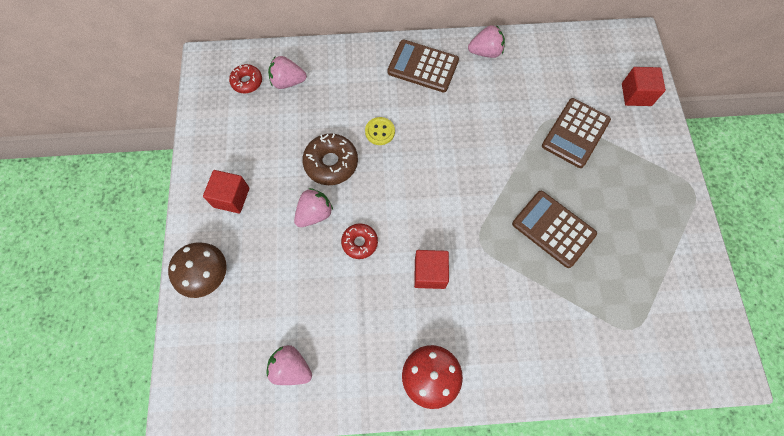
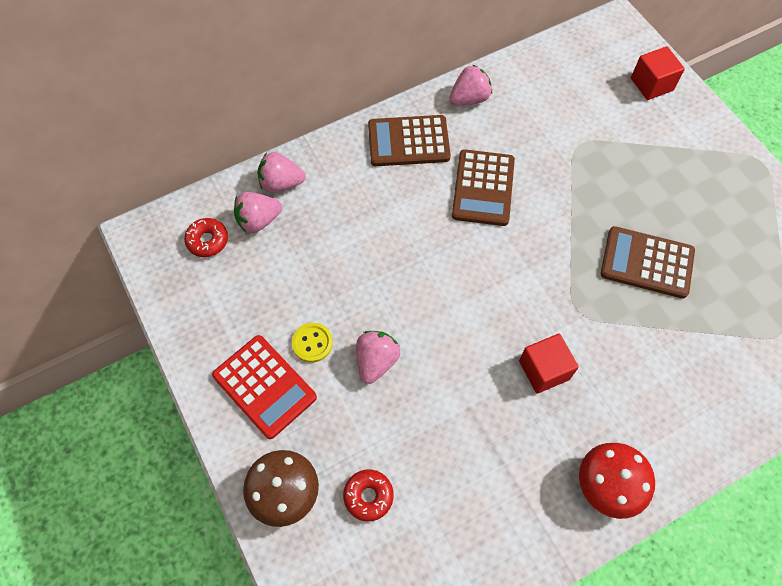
camera: 25 degrees left, 5 degrees down
red cube [203,170,249,214] -> red calculator [212,335,317,439]
pink strawberry [266,345,312,385] -> pink strawberry moved to [258,152,306,193]
brown donut [302,133,358,185] -> none
red donut [341,224,378,259] -> red donut moved to [343,469,394,521]
yellow button [365,117,395,145] -> yellow button moved to [292,323,333,363]
brown calculator [542,98,611,168] -> brown calculator moved to [452,149,515,226]

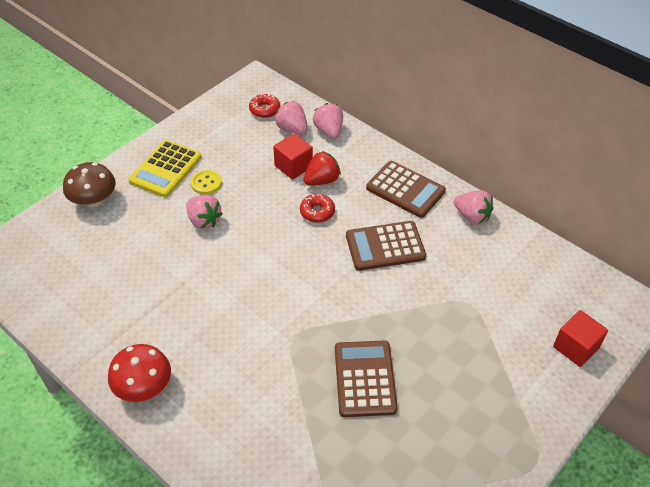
camera: 70 degrees right, 15 degrees down
red calculator [212,335,317,439] -> yellow calculator [129,140,202,197]
red donut [343,469,394,521] -> red donut moved to [300,194,335,223]
pink strawberry [356,331,400,384] -> pink strawberry turned 45 degrees clockwise [186,195,223,229]
brown calculator [368,115,451,166] -> brown calculator turned 150 degrees clockwise [366,161,446,218]
red cube [519,334,579,394] -> red cube moved to [273,133,313,180]
none -> red strawberry [303,151,341,186]

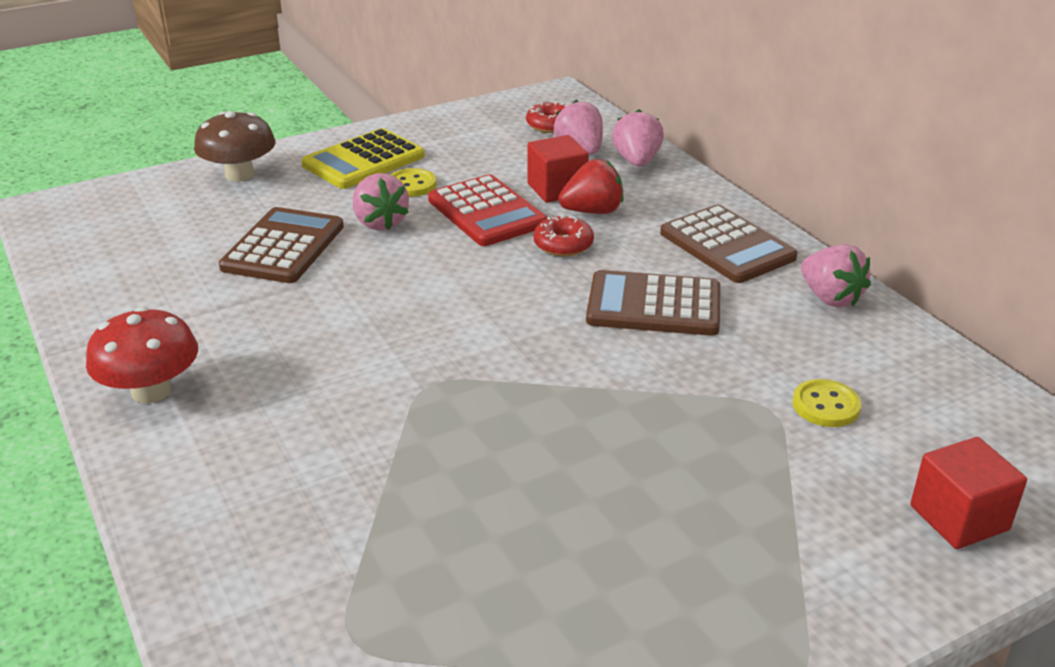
camera: 20 degrees right, 15 degrees down
brown calculator [335,341,398,417] -> brown calculator moved to [219,207,344,283]
none -> red calculator [428,174,547,246]
none -> yellow button [792,379,861,427]

